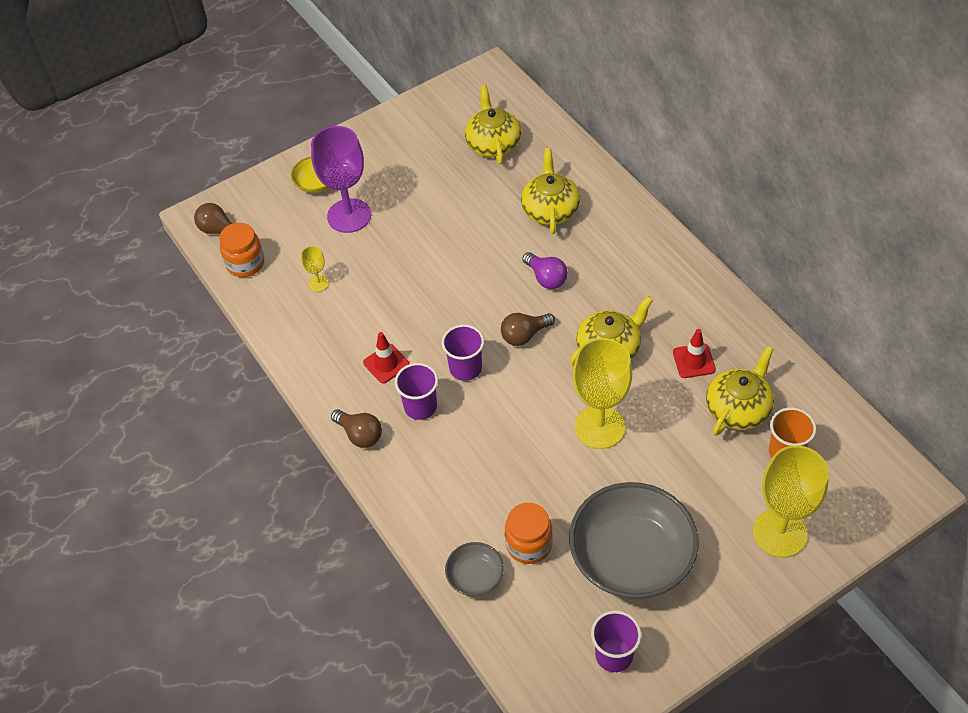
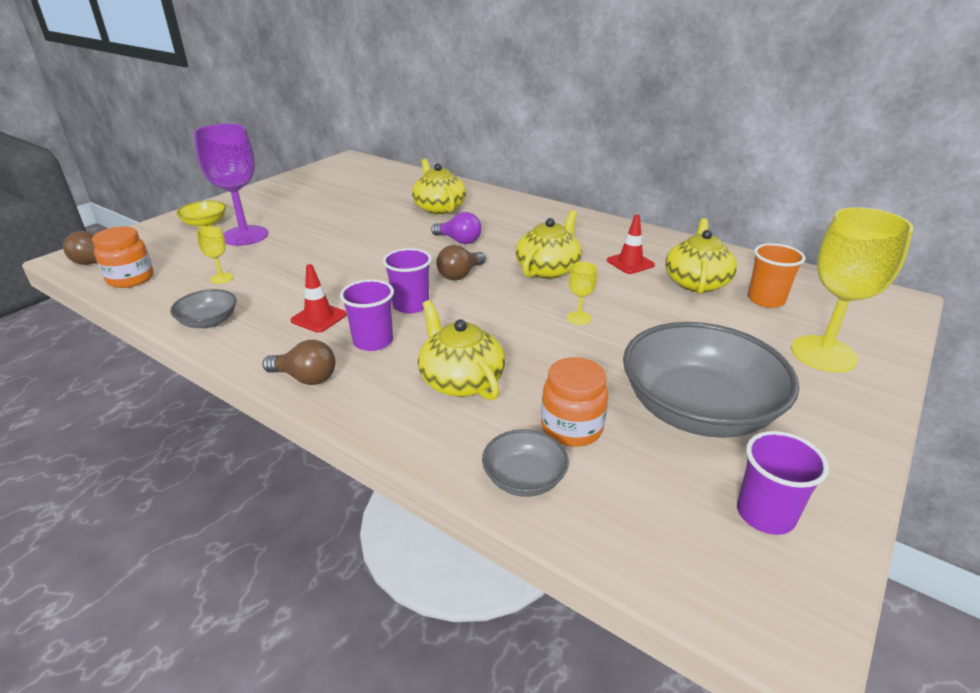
camera: 25 degrees left, 20 degrees down
yellow teapot [465,85,521,164] -> yellow teapot moved to [418,300,505,401]
yellow goblet [573,338,632,449] -> yellow goblet [567,262,597,325], size x0.44
none -> grey bowl [170,289,236,329]

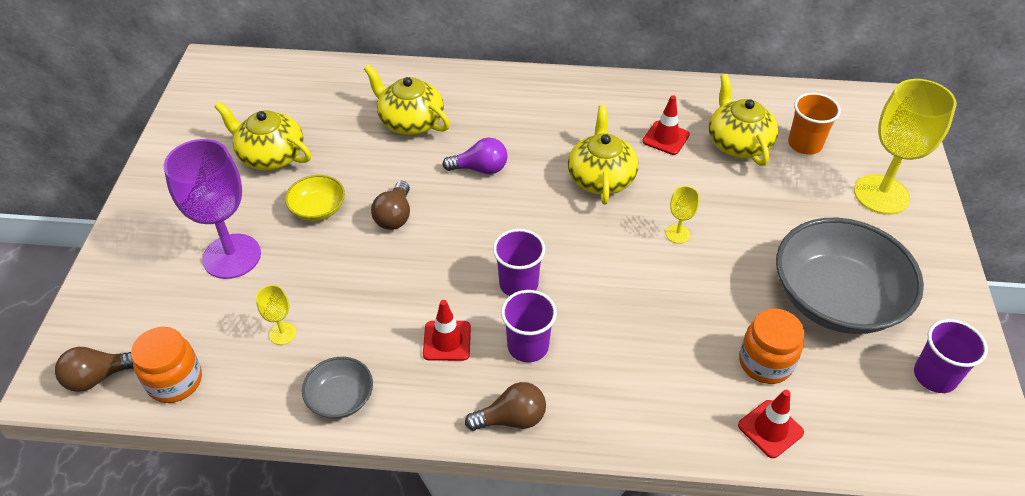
camera: 30 degrees left, 15 degrees up
yellow bowl [176,201,226,228] -> yellow bowl moved to [285,175,345,221]
yellow teapot [418,300,505,401] -> yellow teapot moved to [214,102,311,170]
brown light bulb [436,245,486,280] -> brown light bulb moved to [371,181,410,230]
grey bowl [482,429,569,497] -> red traffic cone [738,390,804,458]

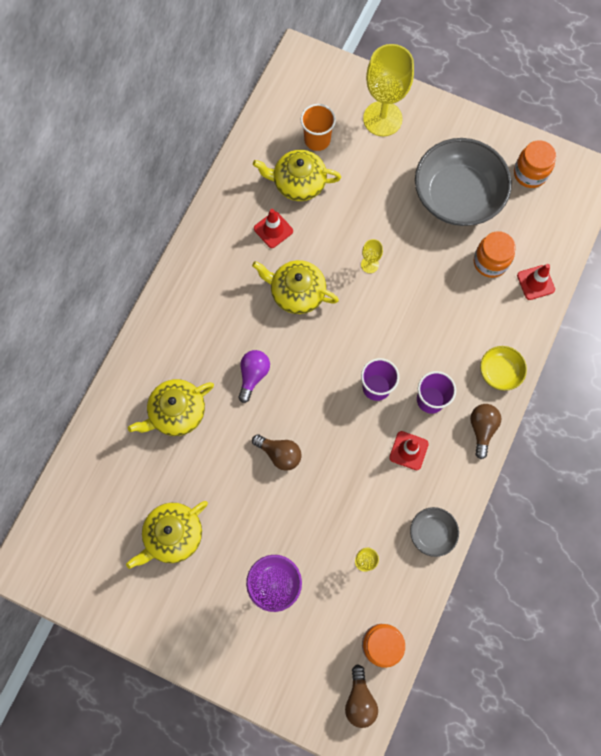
camera: 70 degrees left, 25 degrees up
yellow bowl [285,175,345,221] -> yellow bowl moved to [480,346,527,391]
purple cup [914,319,988,393] -> orange jar [514,140,556,188]

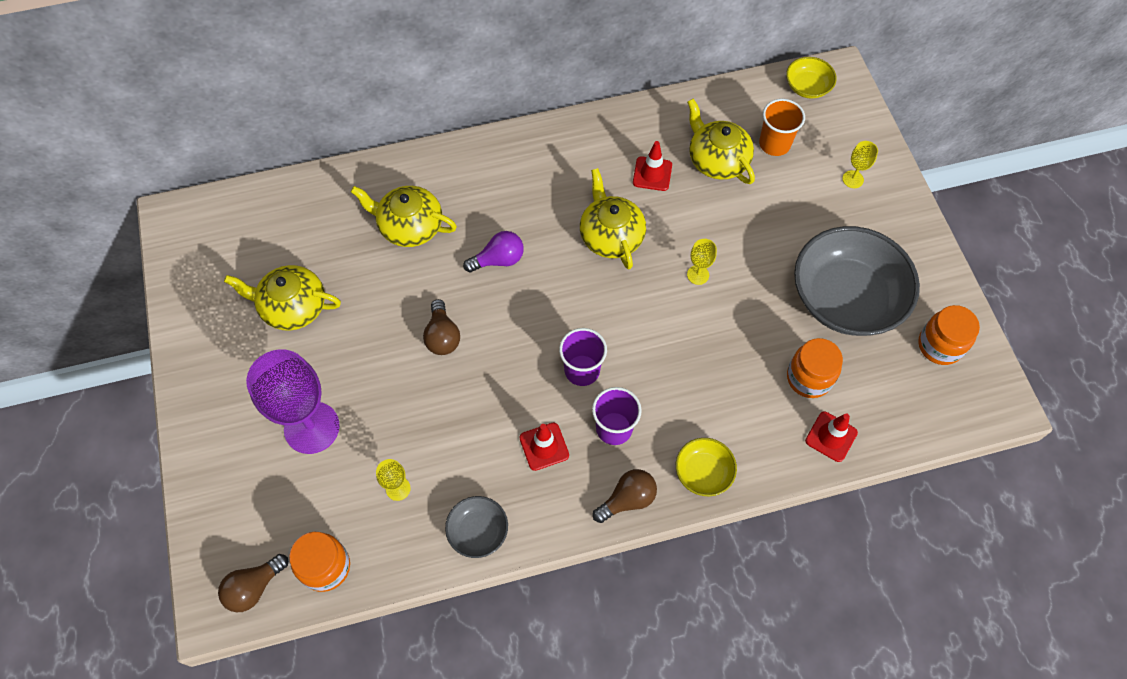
camera: 50 degrees right, 10 degrees down
yellow goblet [363,44,414,136] -> yellow goblet [843,141,878,188], size x0.44
none -> yellow bowl [786,57,837,98]

